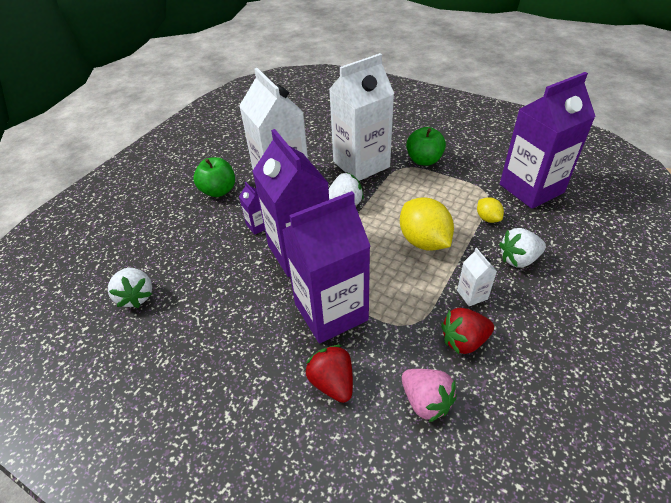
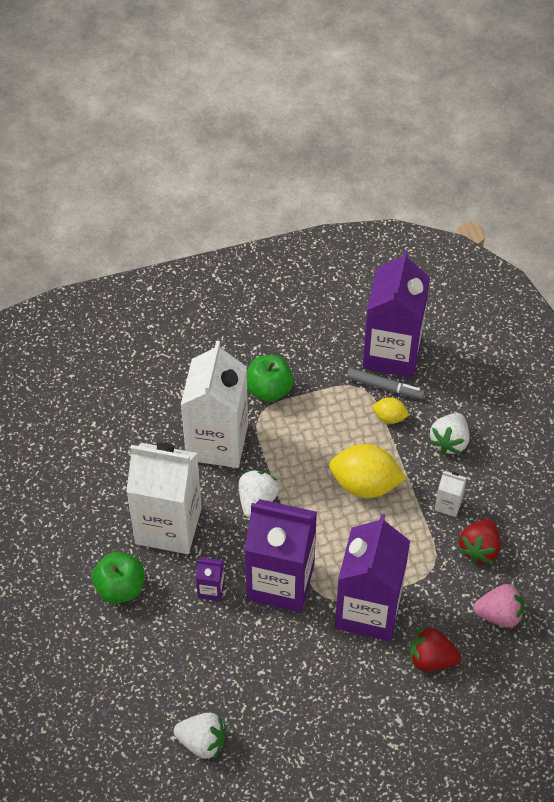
camera: 50 degrees left, 10 degrees up
none -> grey marker [347,368,425,399]

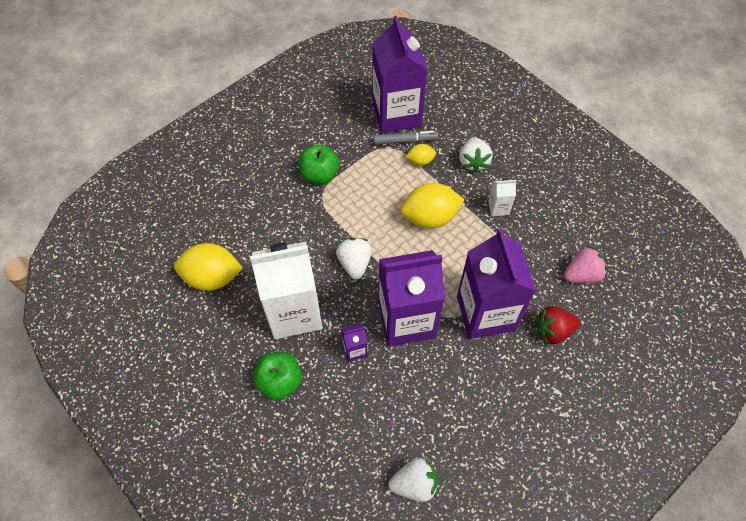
camera: 25 degrees left, 5 degrees up
white carton [181,341,248,468] -> none
red strawberry [458,519,501,563] -> none
none -> yellow lemon [174,243,243,291]

